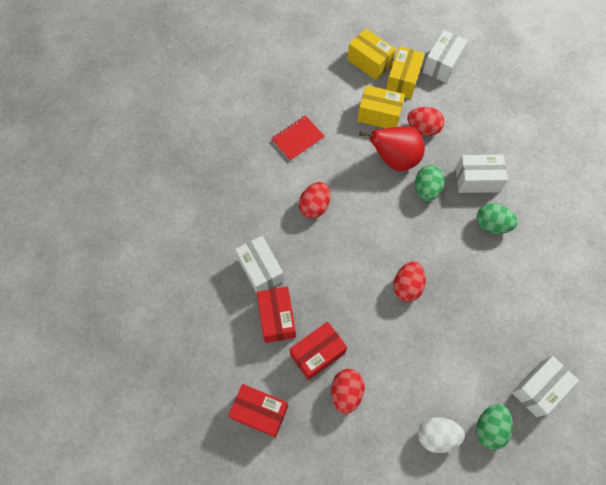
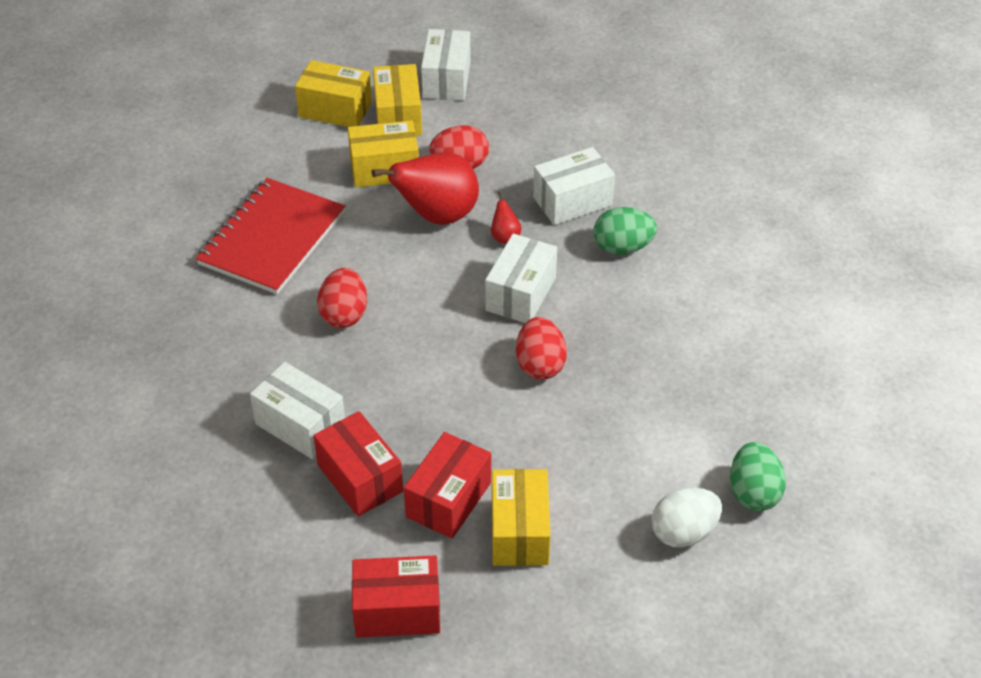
camera: 25 degrees left, 20 degrees down
red notebook [271,115,325,161] -> red notebook [196,178,345,294], size x1.76
red egg [331,369,365,414] -> yellow box [492,469,550,566]
green egg [415,165,445,201] -> red pear [491,191,522,244]
white box [512,356,579,417] -> white box moved to [485,234,557,323]

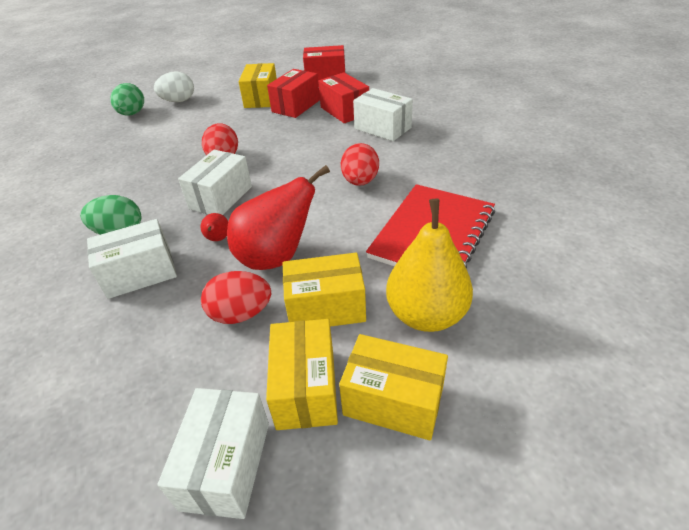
camera: 175 degrees left, 5 degrees down
none -> yellow pear [386,199,473,332]

